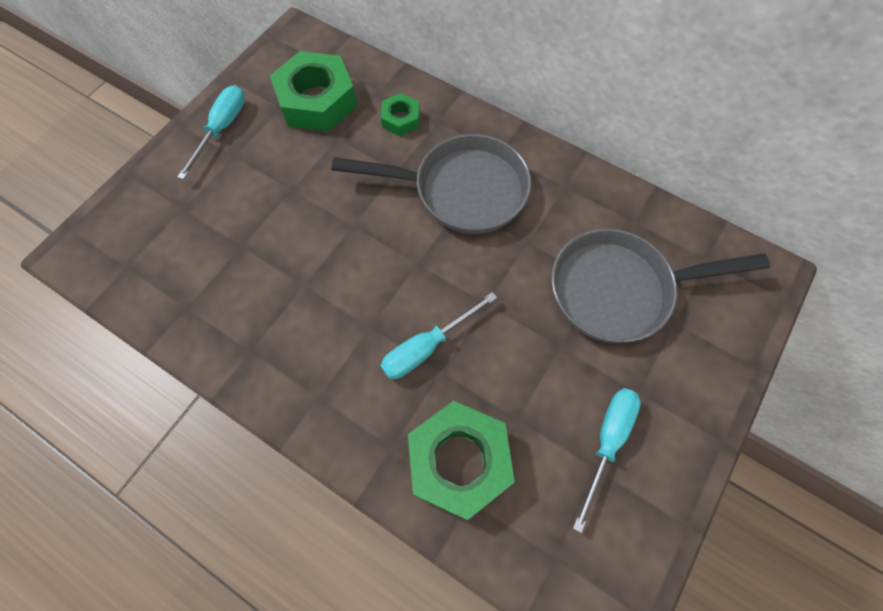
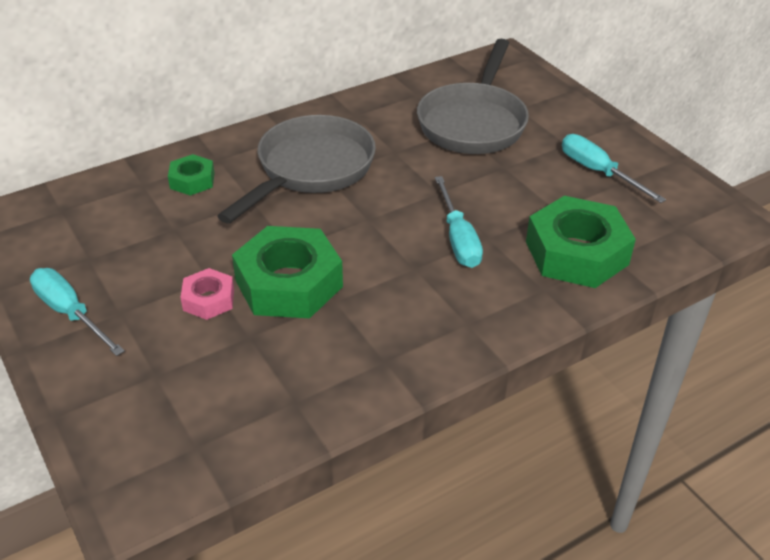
camera: 65 degrees left, 25 degrees down
green nut [270,51,357,131] -> green nut moved to [232,226,343,318]
none -> pink nut [180,268,234,320]

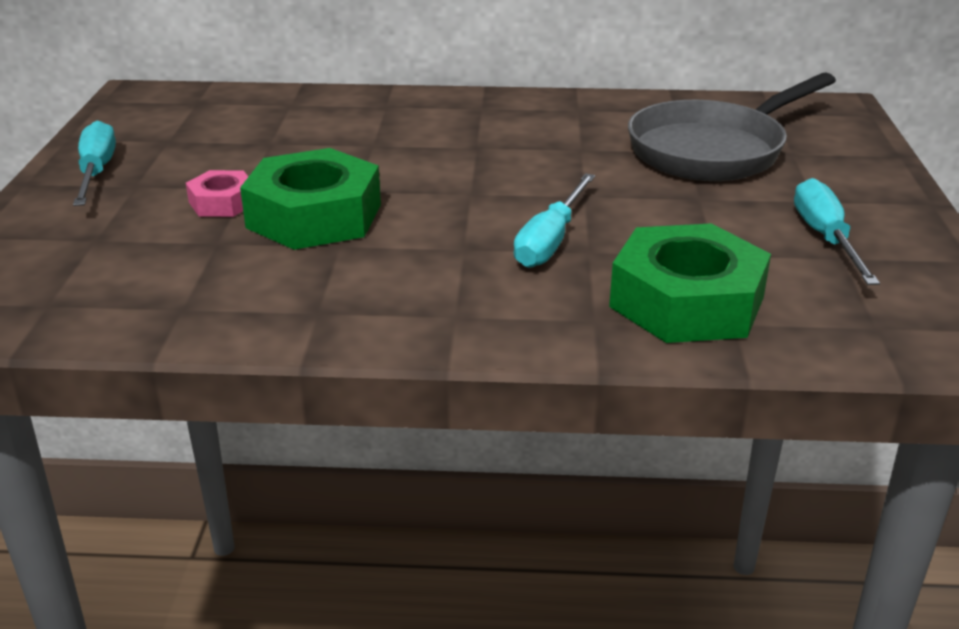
camera: 35 degrees right, 10 degrees down
green nut [168,154,215,196] -> none
grey pan [217,115,376,224] -> none

